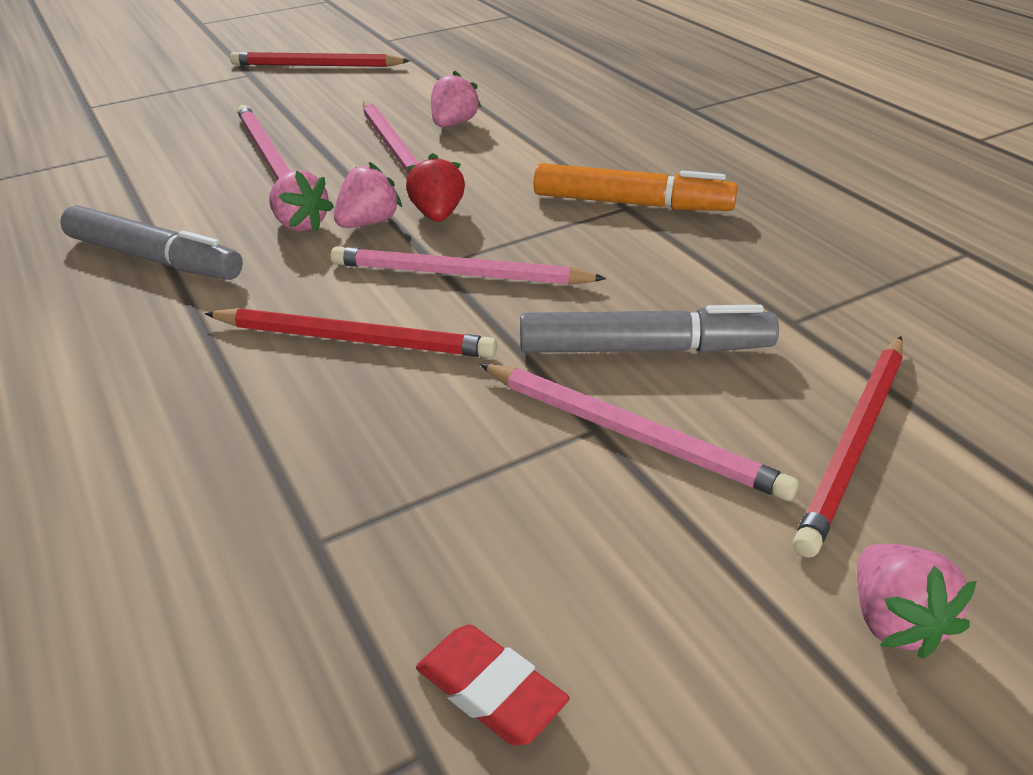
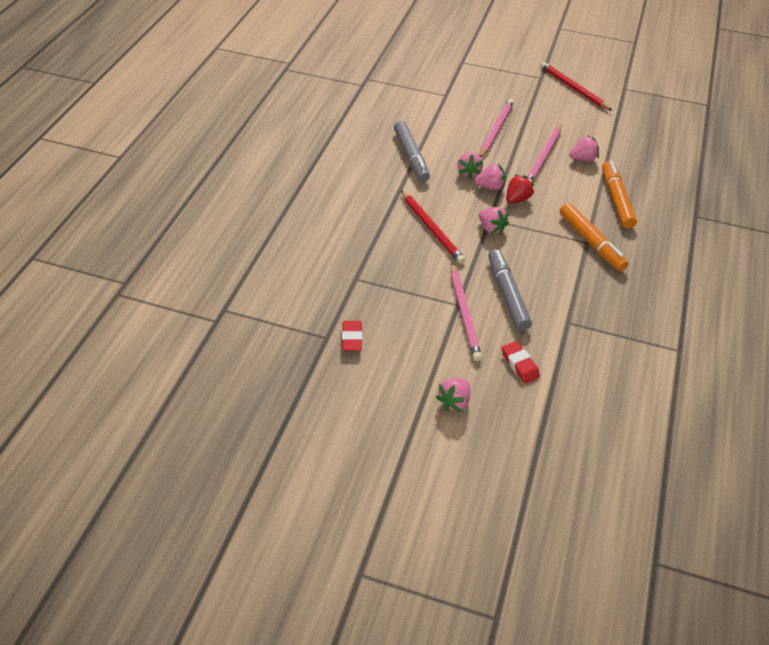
camera: 45 degrees right, 10 degrees up
pink pencil [331,246,607,285] -> pink strawberry [479,207,509,235]
grey marker [520,305,779,353] -> grey marker turned 150 degrees counterclockwise [488,249,532,331]
red pencil [793,336,903,558] -> red eraser [502,341,540,383]
none -> orange marker [602,161,637,229]

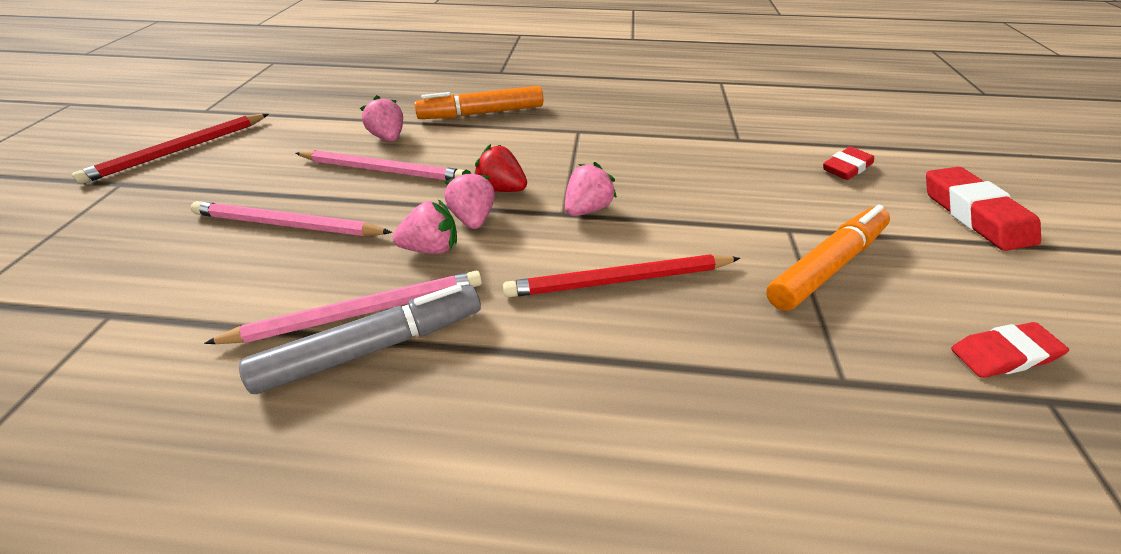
camera: 100 degrees left, 5 degrees down
red pencil [401,190,465,264] -> red pencil turned 150 degrees counterclockwise [503,254,740,297]
pink strawberry [436,378,471,412] -> red eraser [926,167,1041,251]
pink pencil [451,263,482,361] -> pink pencil moved to [204,271,482,344]
grey marker [488,249,532,331] -> none
orange marker [560,203,628,271] -> orange marker moved to [766,205,890,311]

